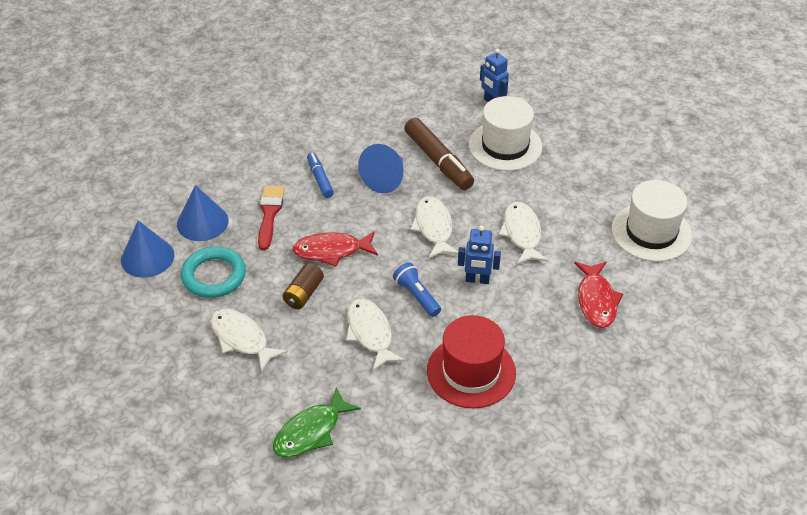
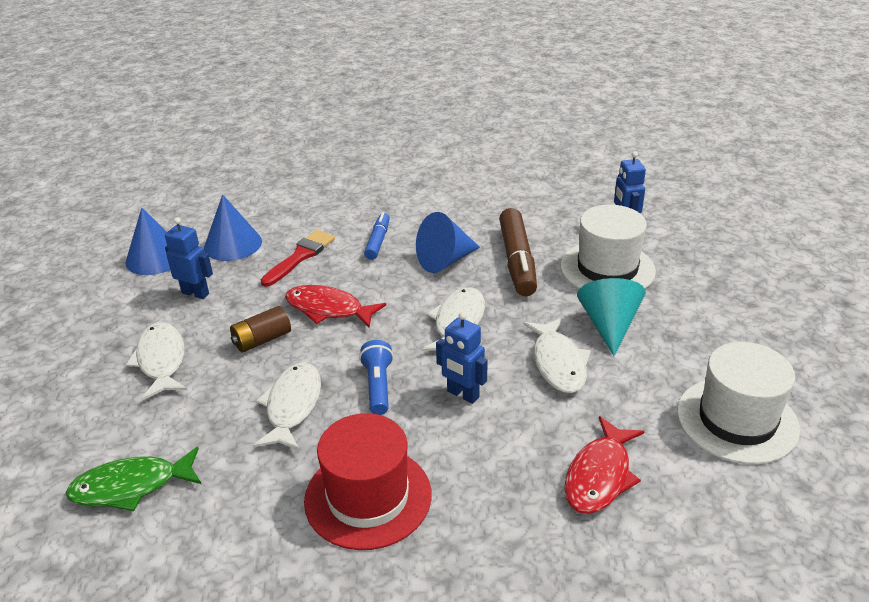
camera: 30 degrees right, 10 degrees down
turquoise ring [181,246,246,298] -> blue robot [165,217,213,299]
white fish [499,202,549,264] -> white fish turned 150 degrees clockwise [523,318,591,393]
none -> turquoise cone [577,278,646,356]

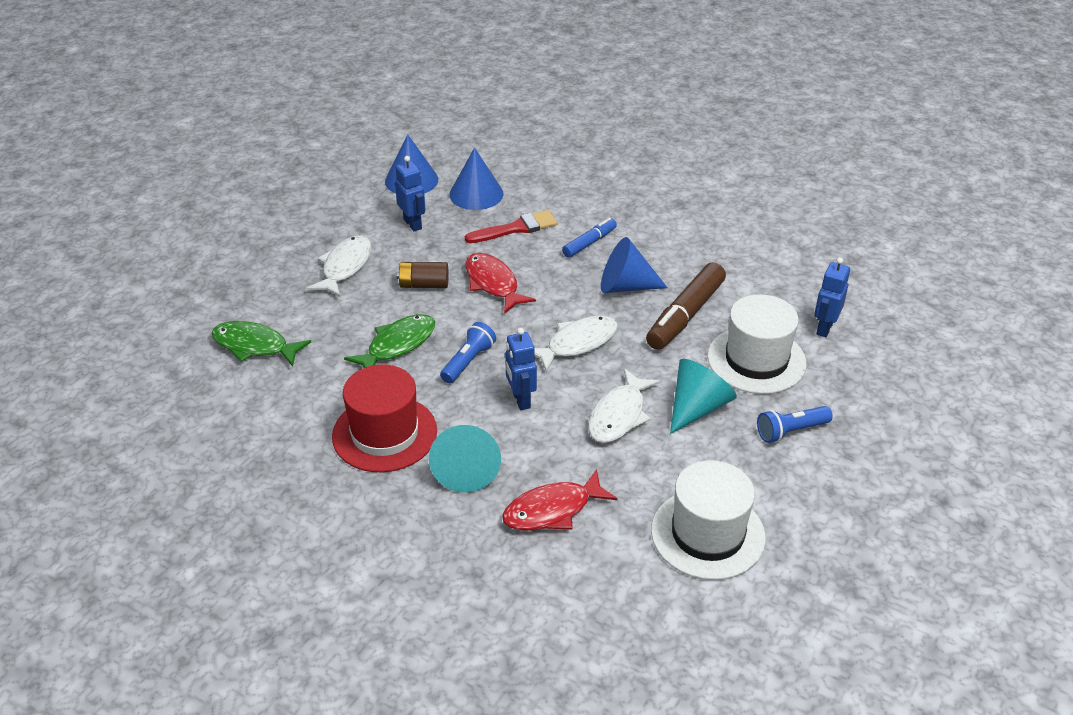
camera: 35 degrees right, 5 degrees up
white fish [253,362,321,451] -> green fish [344,314,435,368]
none -> turquoise cone [429,425,501,492]
none -> blue flashlight [757,406,833,443]

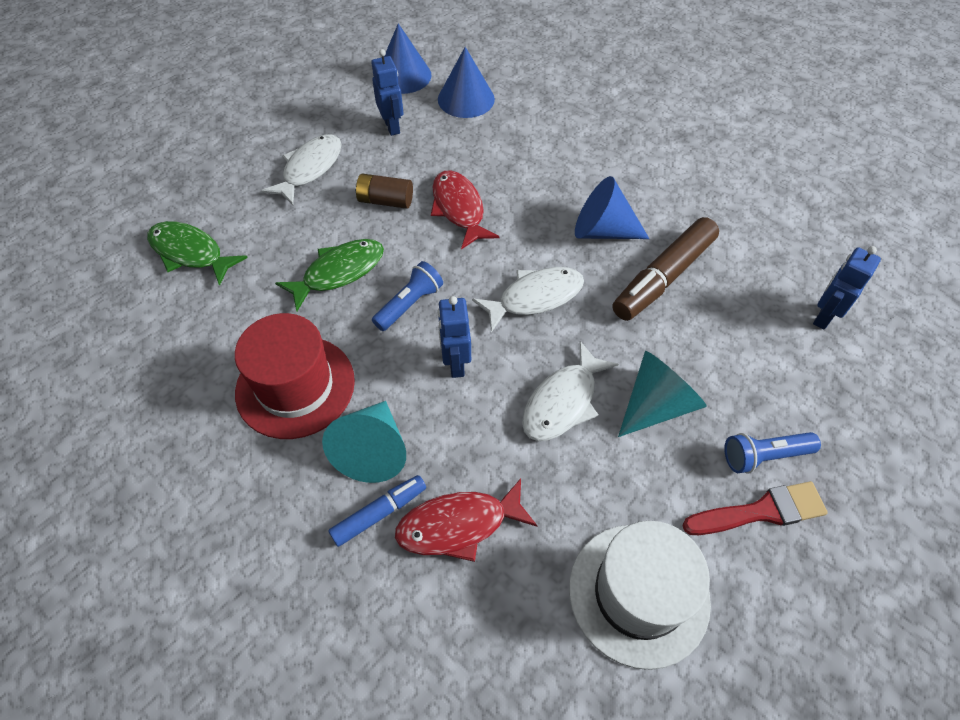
camera: 10 degrees right, 15 degrees up
red brush [465,210,557,243] -> red brush moved to [682,481,828,535]
blue marker [562,218,617,258] -> blue marker moved to [328,475,426,547]
white hat [707,294,807,394] -> none

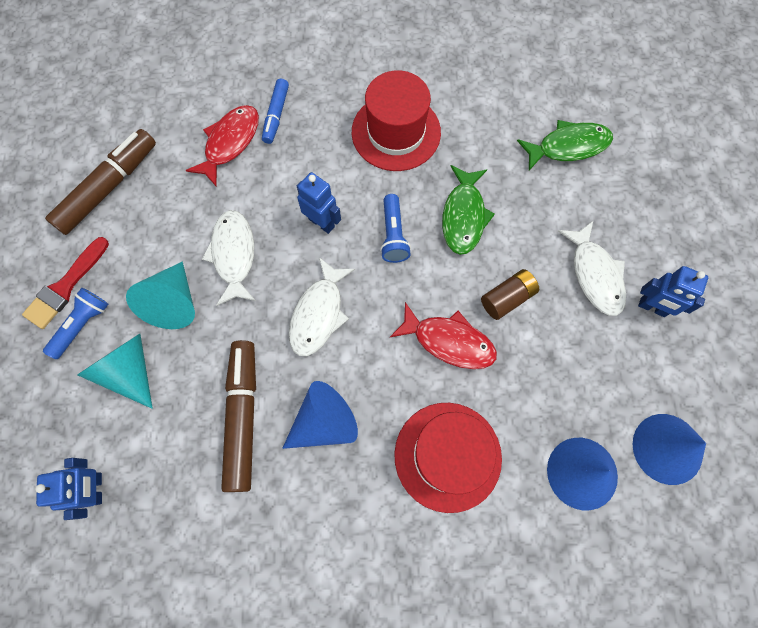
camera: 135 degrees right, 15 degrees up
turquoise cone [322,401,406,483] -> turquoise cone moved to [77,334,153,409]
blue robot [371,49,404,136] -> blue robot moved to [638,266,708,317]
white hat [569,521,711,670] -> brown marker [45,129,156,235]
none -> red hat [394,403,502,513]

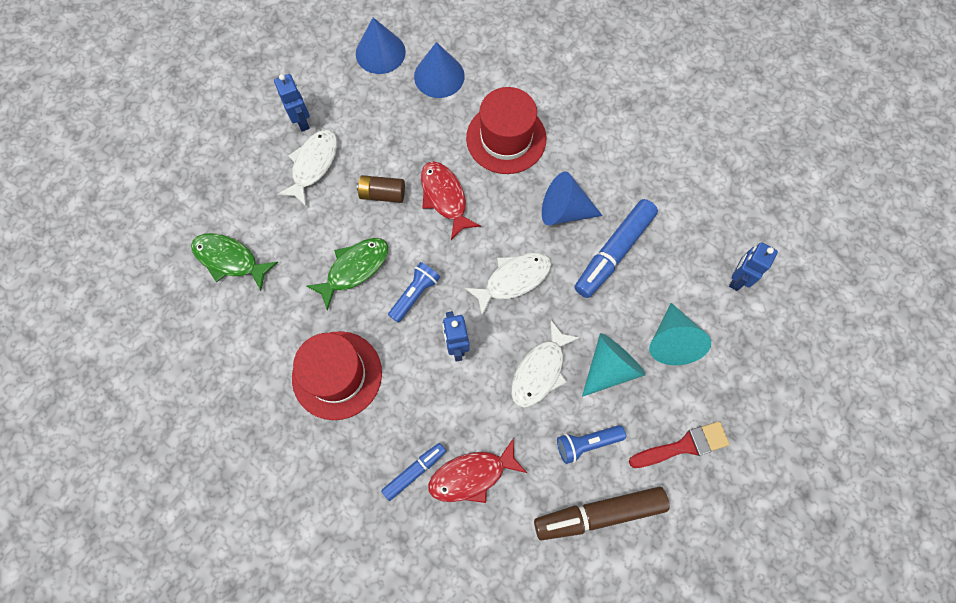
camera: 140 degrees left, 0 degrees up
blue flashlight [43,288,109,359] -> blue flashlight moved to [557,425,626,464]
brown marker [221,340,256,492] -> blue marker [574,199,658,298]

